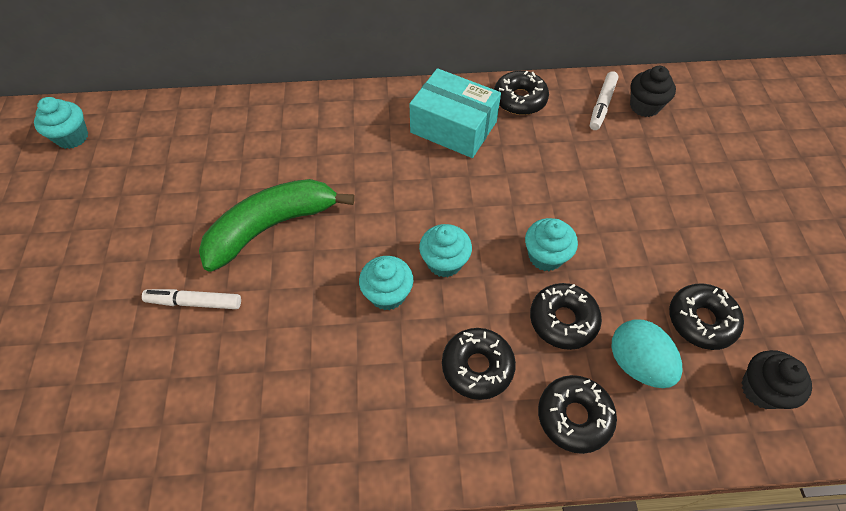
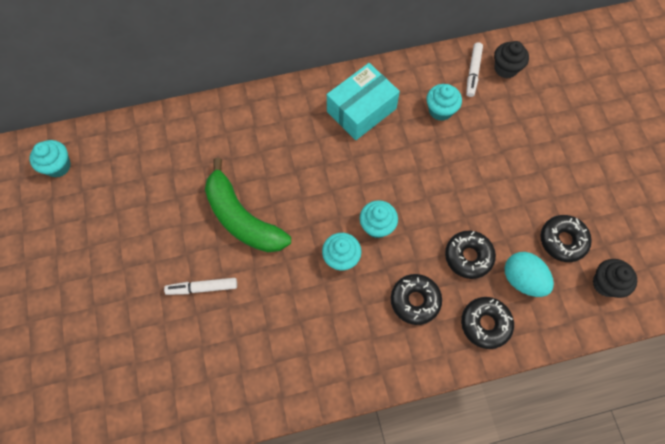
camera: 10 degrees left, 10 degrees up
green banana [199,179,355,272] -> green banana turned 90 degrees counterclockwise [205,158,291,252]
turquoise box [410,68,501,158] -> turquoise box turned 60 degrees counterclockwise [327,63,400,140]
black donut [494,71,549,115] -> none
turquoise cupcake [525,218,578,271] -> turquoise cupcake moved to [427,84,462,121]

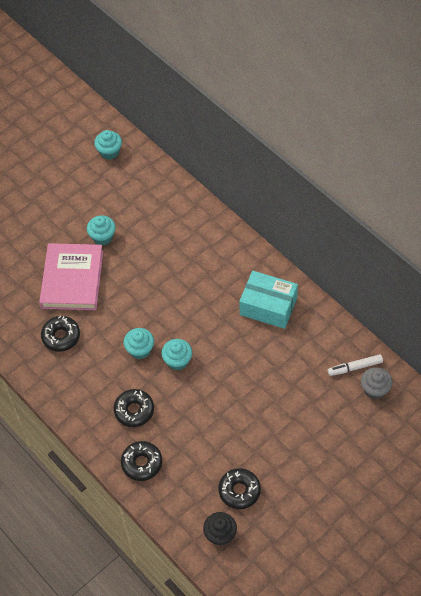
camera: 65 degrees right, 10 degrees down
white marker [164,278,237,295] -> pink book [39,243,103,310]
green banana [205,158,291,252] -> none
turquoise cupcake [427,84,462,121] -> turquoise cupcake moved to [87,215,116,245]
black donut [445,230,496,279] -> black donut moved to [41,316,80,352]
black cupcake [494,41,529,79] -> grey cupcake [361,367,392,400]
turquoise egg [505,252,554,297] -> none

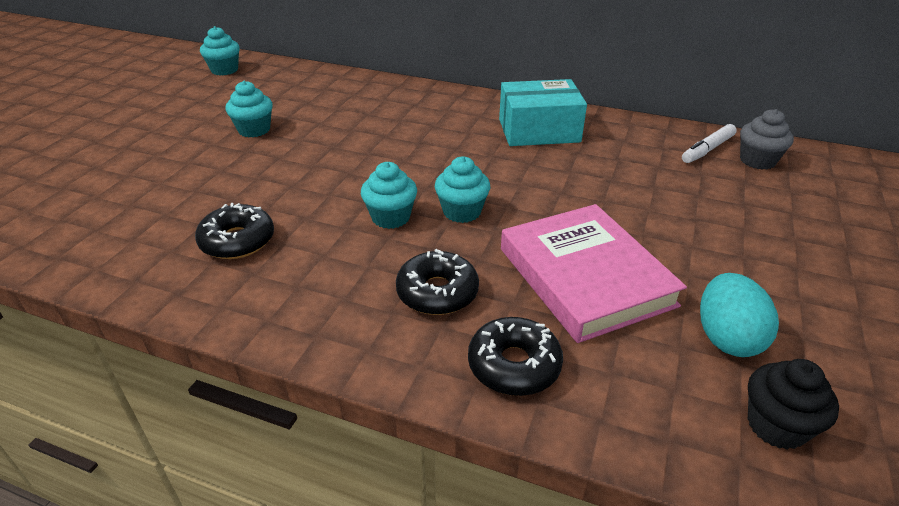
camera: 30 degrees left, 20 degrees down
pink book [39,243,103,310] -> pink book moved to [501,204,687,343]
black donut [218,468,261,509] -> turquoise egg [700,273,779,357]

